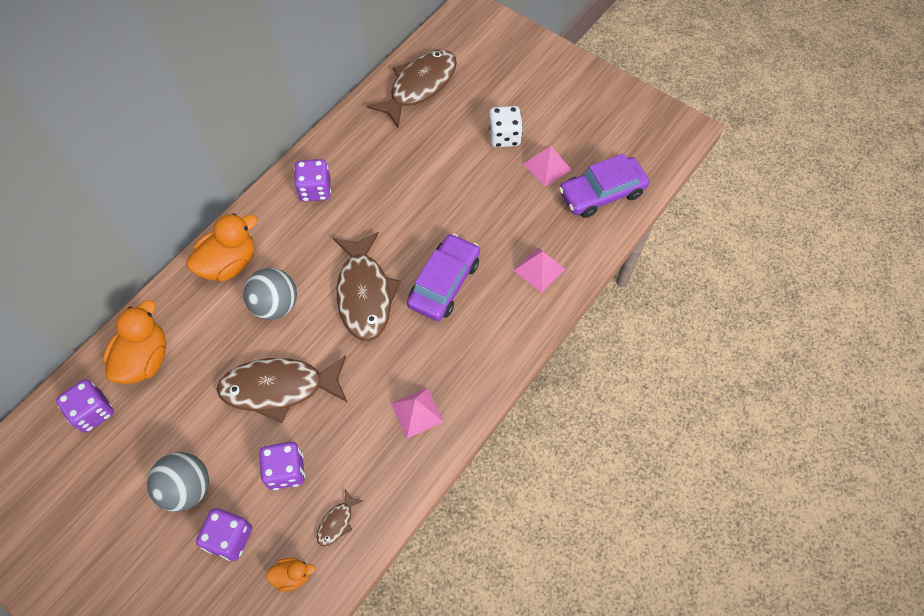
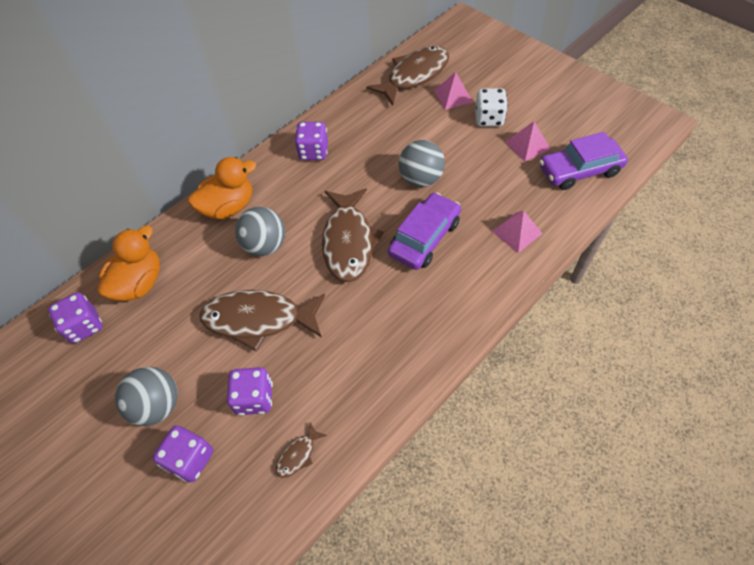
camera: 10 degrees right, 5 degrees down
orange duck [266,558,315,591] -> none
pink pyramid [391,387,444,438] -> pink pyramid moved to [434,72,473,110]
none -> grey ball [399,140,445,187]

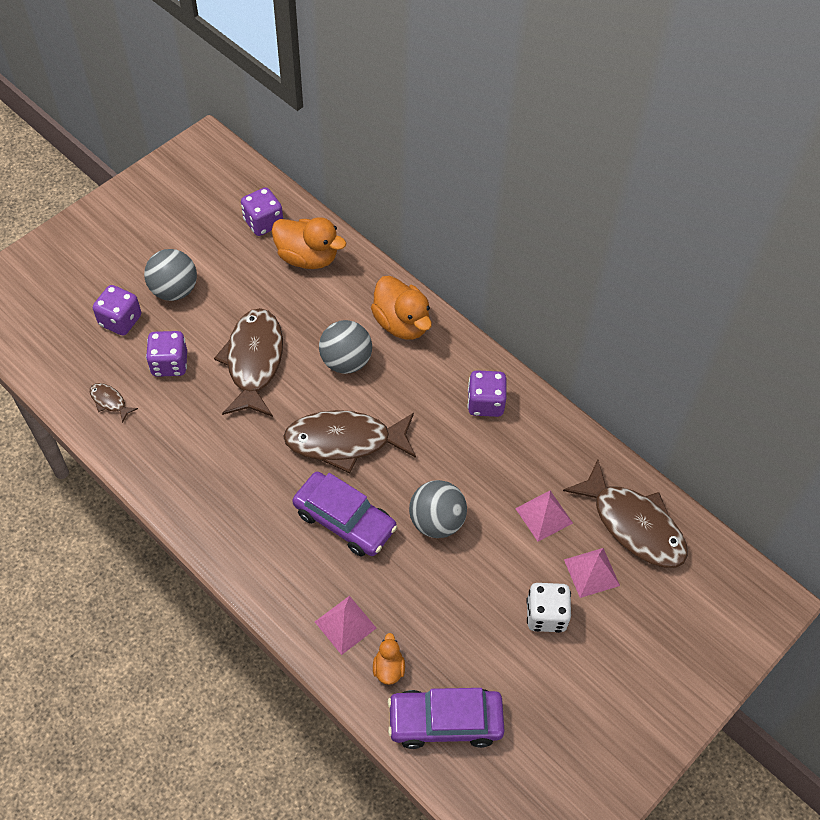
camera: 85 degrees right, 0 degrees up
pink pyramid [505,121,551,162] -> pink pyramid moved to [515,491,573,542]
purple car [539,132,628,190] -> purple car turned 75 degrees counterclockwise [388,688,504,749]
none -> orange duck [373,633,405,685]

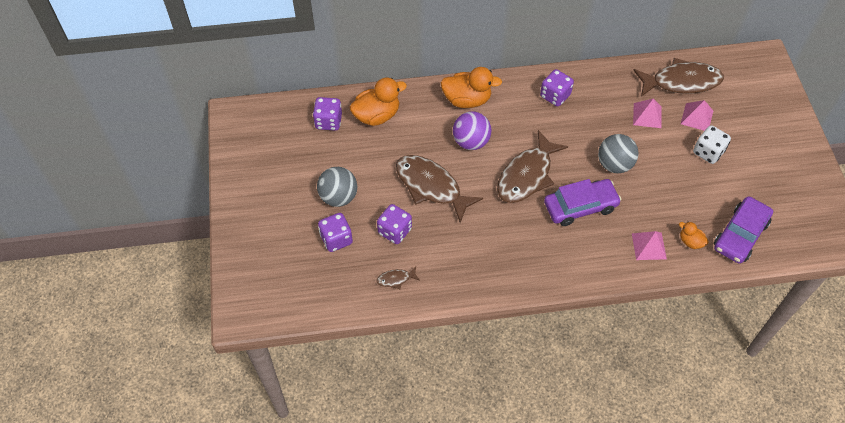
camera: 50 degrees left, 0 degrees up
grey ball [319,320,372,374] -> purple ball [453,111,491,150]

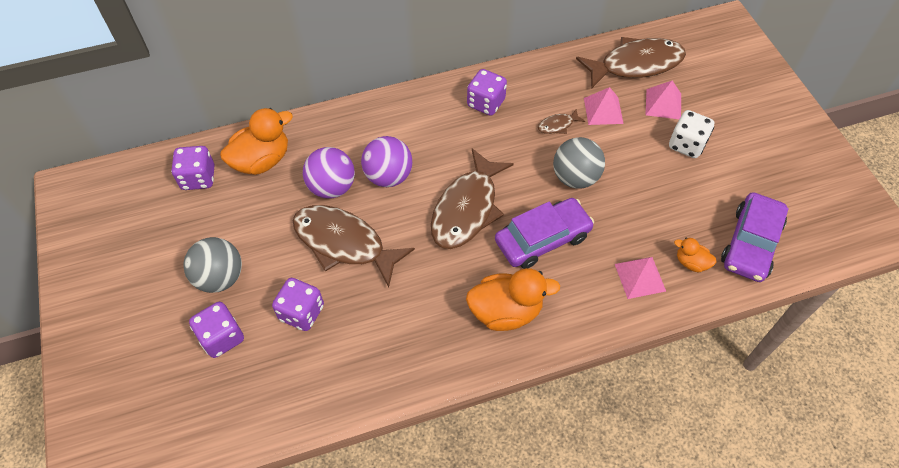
camera: 10 degrees left, 0 degrees up
brown fish [377,267,420,289] -> brown fish moved to [538,109,585,134]
orange duck [441,67,502,108] -> orange duck moved to [466,268,560,331]
none -> purple ball [303,147,355,199]

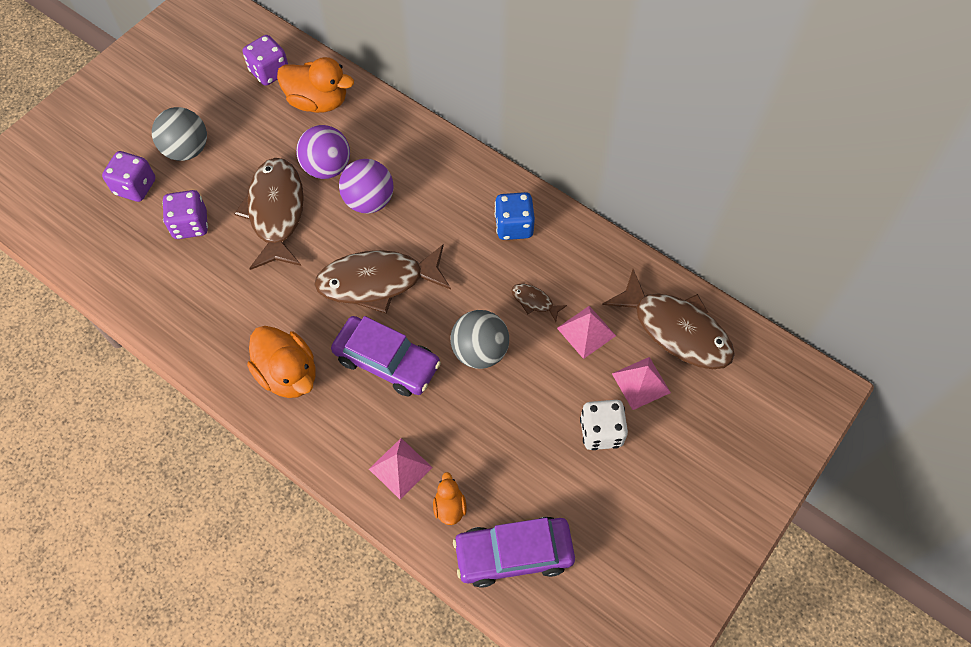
camera: 55 degrees right, 5 degrees up
purple dice [467,69,507,116] -> blue dice [495,192,535,240]

